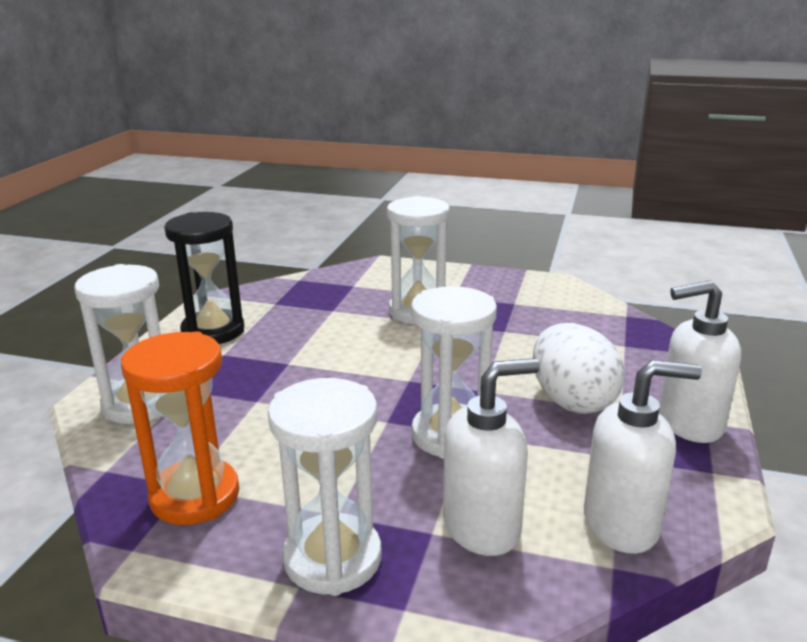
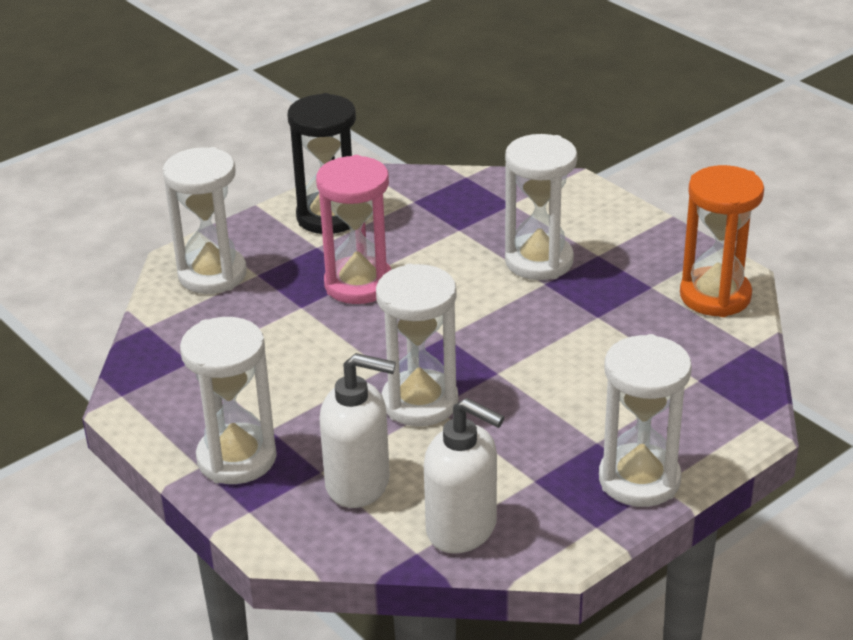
camera: 35 degrees right, 10 degrees up
orange hourglass [121,332,239,525] -> orange hourglass moved to [680,165,764,317]
white egg [533,323,625,414] -> none
white soap dispenser [659,280,741,443] -> white hourglass [599,334,692,507]
none -> pink hourglass [316,155,392,304]

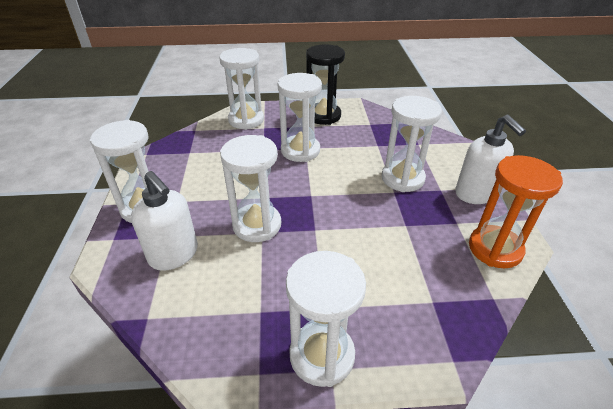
camera: 35 degrees right, 5 degrees up
pink hourglass [316,155,392,304] -> white hourglass [278,73,322,162]
white soap dispenser [424,398,504,554] -> white soap dispenser moved to [455,115,526,204]

